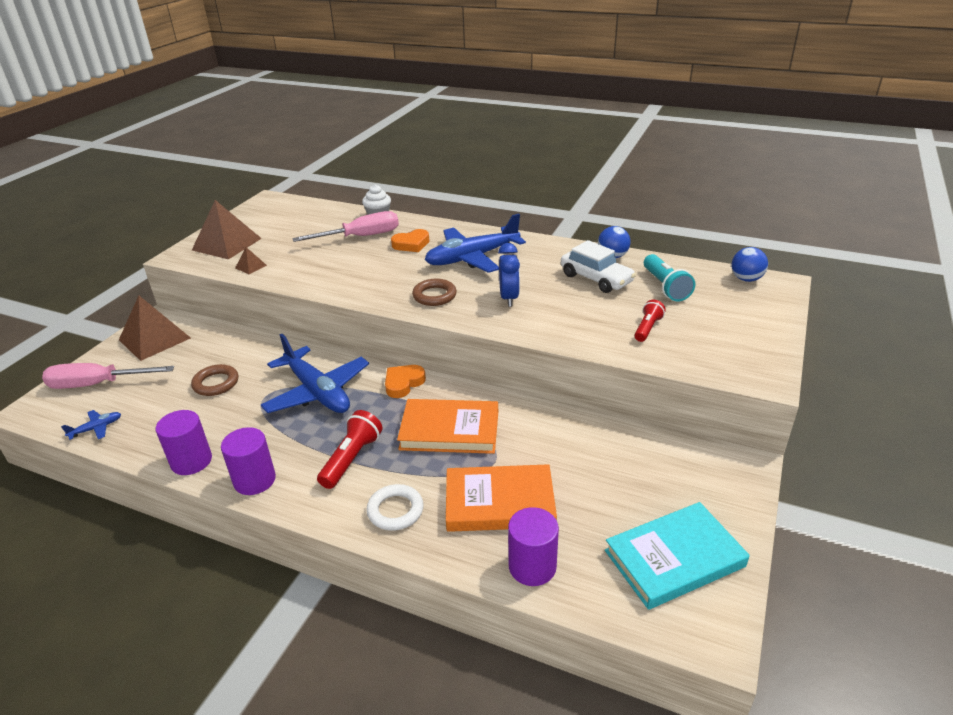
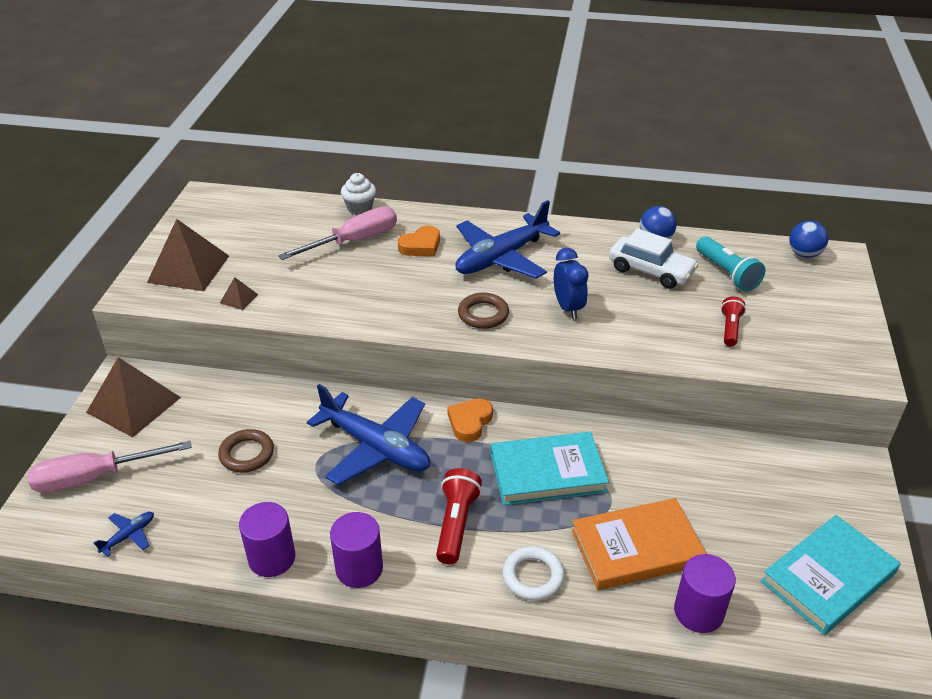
camera: 15 degrees left, 5 degrees up
orange book [397,399,498,454] -> turquoise book [491,432,609,505]

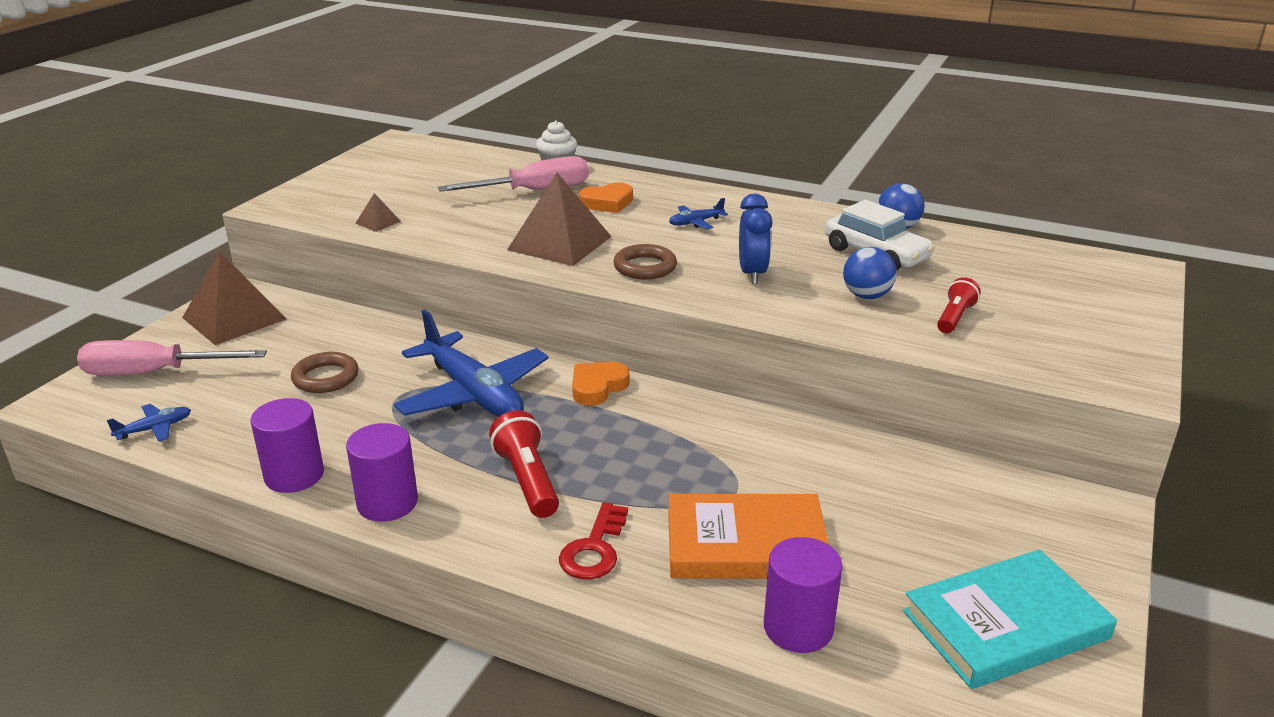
camera: 15 degrees right, 10 degrees down
brown pyramid [147,219,229,291] -> brown pyramid moved to [507,173,612,266]
red flashlight [436,468,482,564] -> red flashlight turned 45 degrees counterclockwise [489,410,559,518]
blue plane [455,200,560,279] -> blue plane [669,198,728,229], size x0.41
turquoise book [491,432,609,505] -> none
white ring [502,546,565,601] -> red key [559,502,628,579]
turquoise flashlight [696,236,765,292] -> none
blue ball [789,221,829,258] -> blue ball moved to [843,247,897,299]

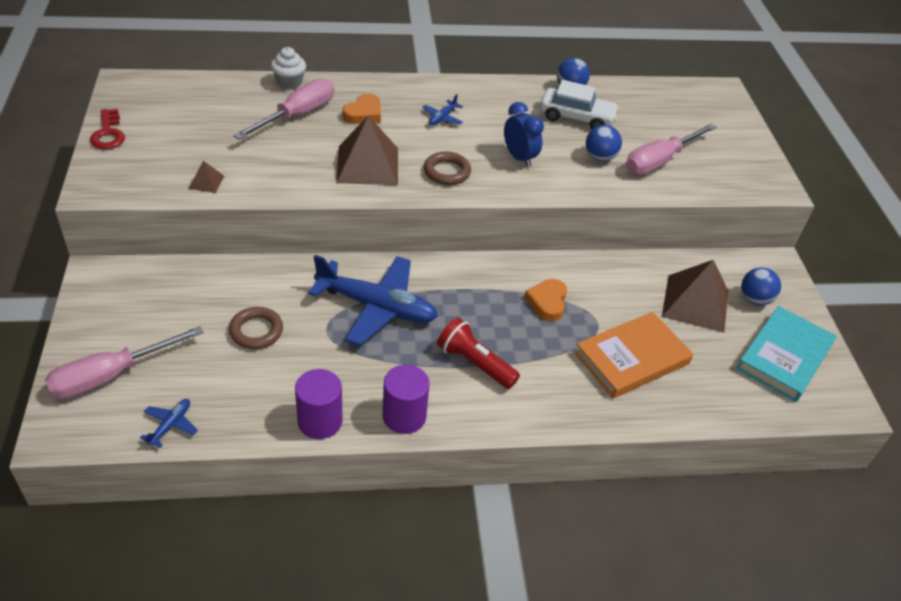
camera: 35 degrees left, 15 degrees up
brown pyramid [182,251,287,345] -> brown pyramid moved to [662,260,728,333]
red key [559,502,628,579] -> red key moved to [90,109,125,149]
orange heart [572,362,630,406] -> orange heart moved to [524,279,567,321]
purple cylinder [764,537,843,653] -> none
red flashlight [937,277,981,333] -> pink screwdriver [626,123,717,175]
none -> blue ball [741,268,781,305]

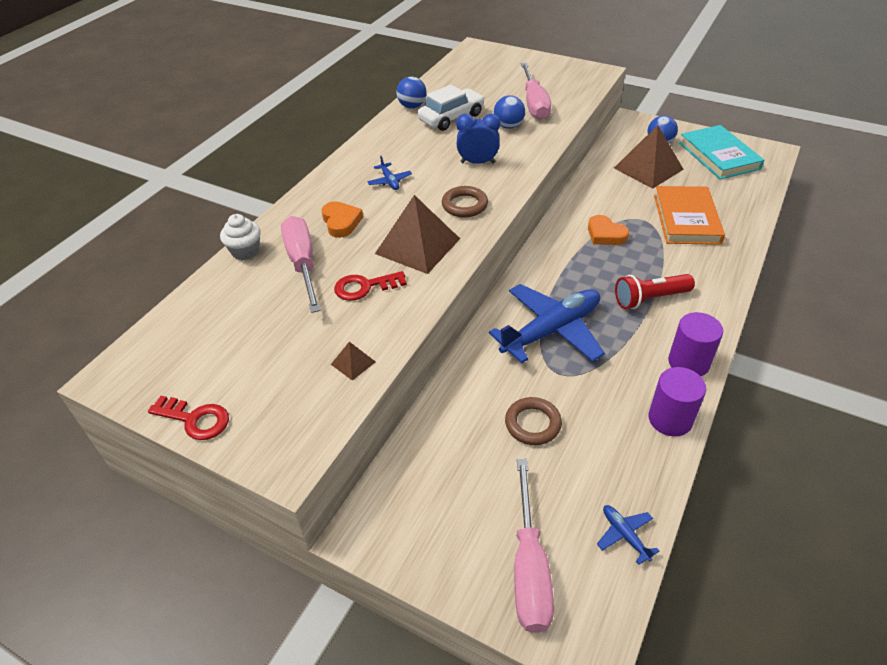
camera: 50 degrees left, 0 degrees up
none -> red key [334,271,407,301]

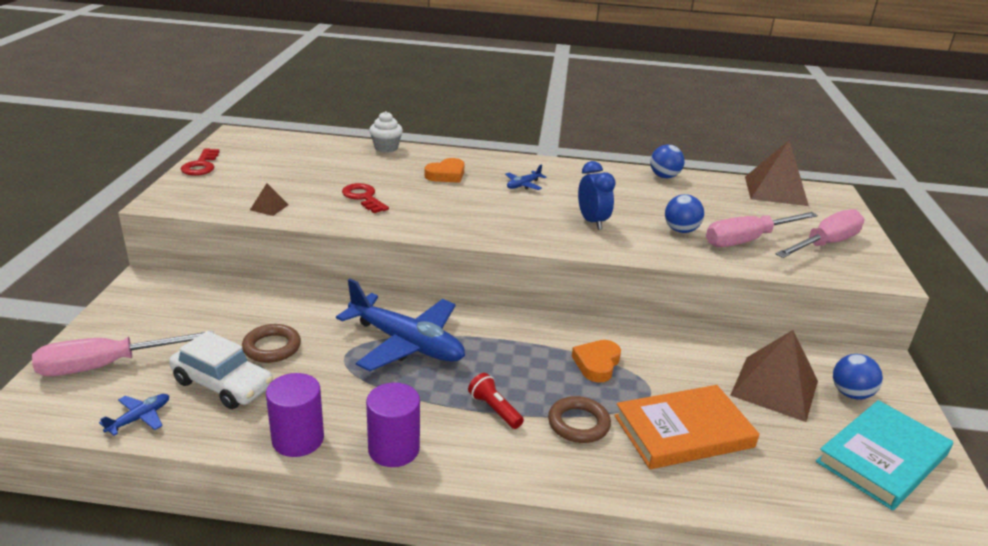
camera: 65 degrees right, 15 degrees down
pink screwdriver [281,216,321,313] -> pink screwdriver moved to [776,209,864,258]
brown pyramid [375,195,460,274] -> brown pyramid moved to [745,140,809,206]
white car [417,85,485,131] -> white car moved to [169,331,273,409]
brown ring [442,186,488,218] -> brown ring moved to [548,396,611,443]
red flashlight [615,274,695,309] -> red flashlight [468,373,524,429], size x0.66

